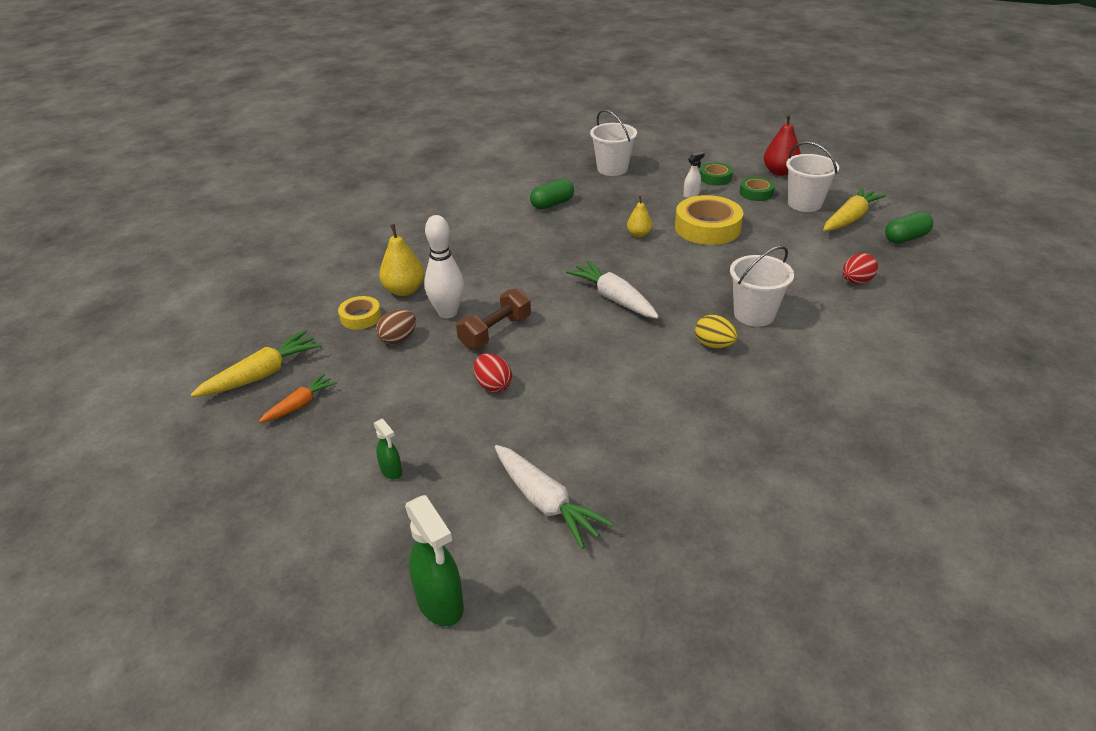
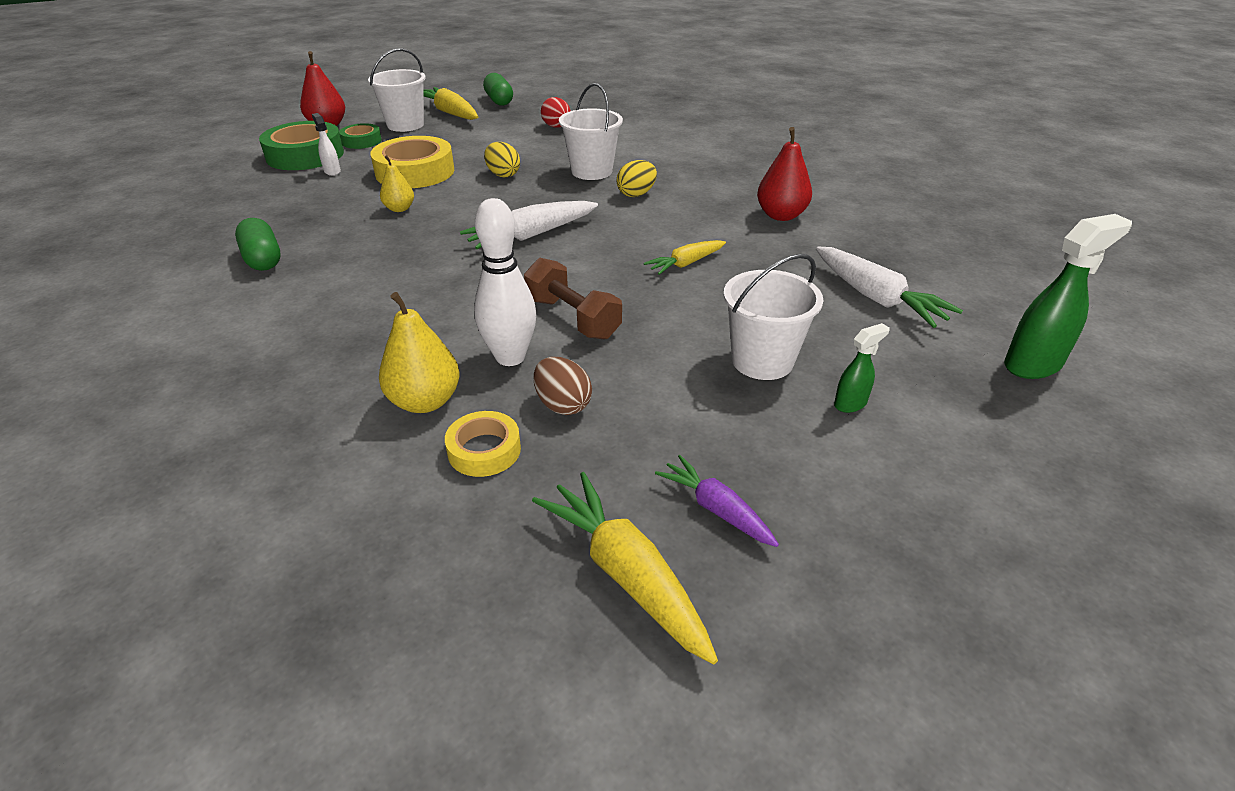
camera: 85 degrees left, 0 degrees up
orange carrot [259,374,337,423] -> purple carrot [655,455,779,547]
red egg [474,353,512,393] -> none
white carrot [495,445,614,549] -> white carrot turned 90 degrees clockwise [816,247,963,328]
white bucket [590,110,637,176] -> white bucket moved to [723,254,823,380]
green tape [700,162,733,186] -> green tape [259,121,344,170], size x1.85
none -> yellow egg [484,142,520,178]
none -> yellow carrot [644,240,726,275]
none -> red pear [757,127,812,221]

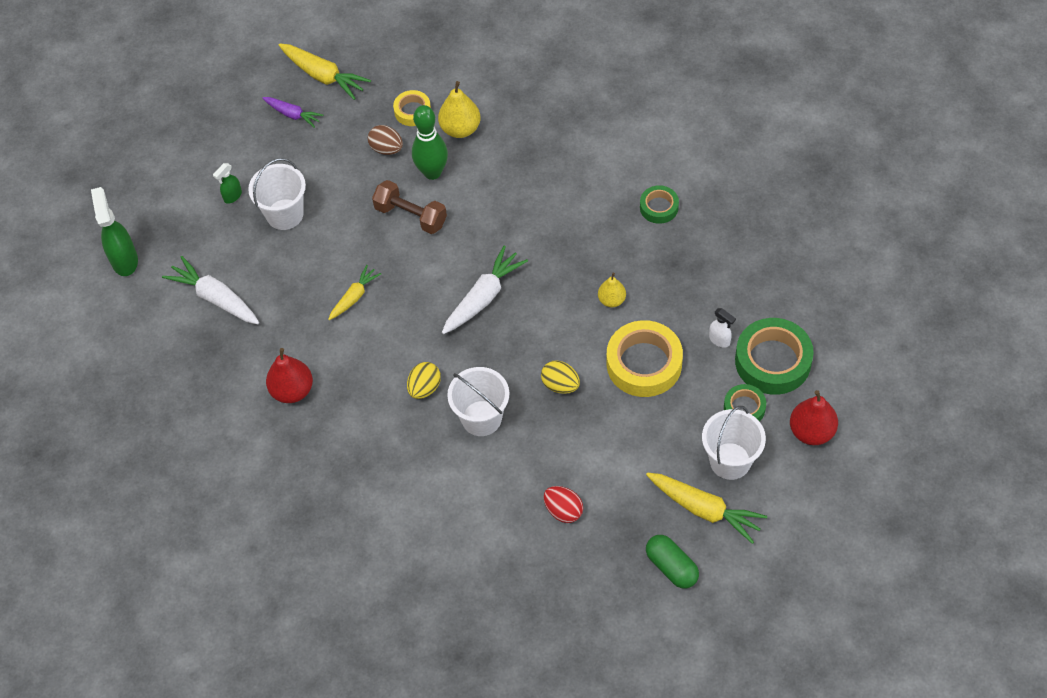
camera: 165 degrees right, 20 degrees up
green capsule [235,218,281,271] -> green tape [640,185,679,224]
white bowling pin [474,198,536,366] -> green bowling pin [412,105,448,180]
green spray bottle [1004,214,1132,379] -> green spray bottle turned 120 degrees clockwise [91,187,138,276]

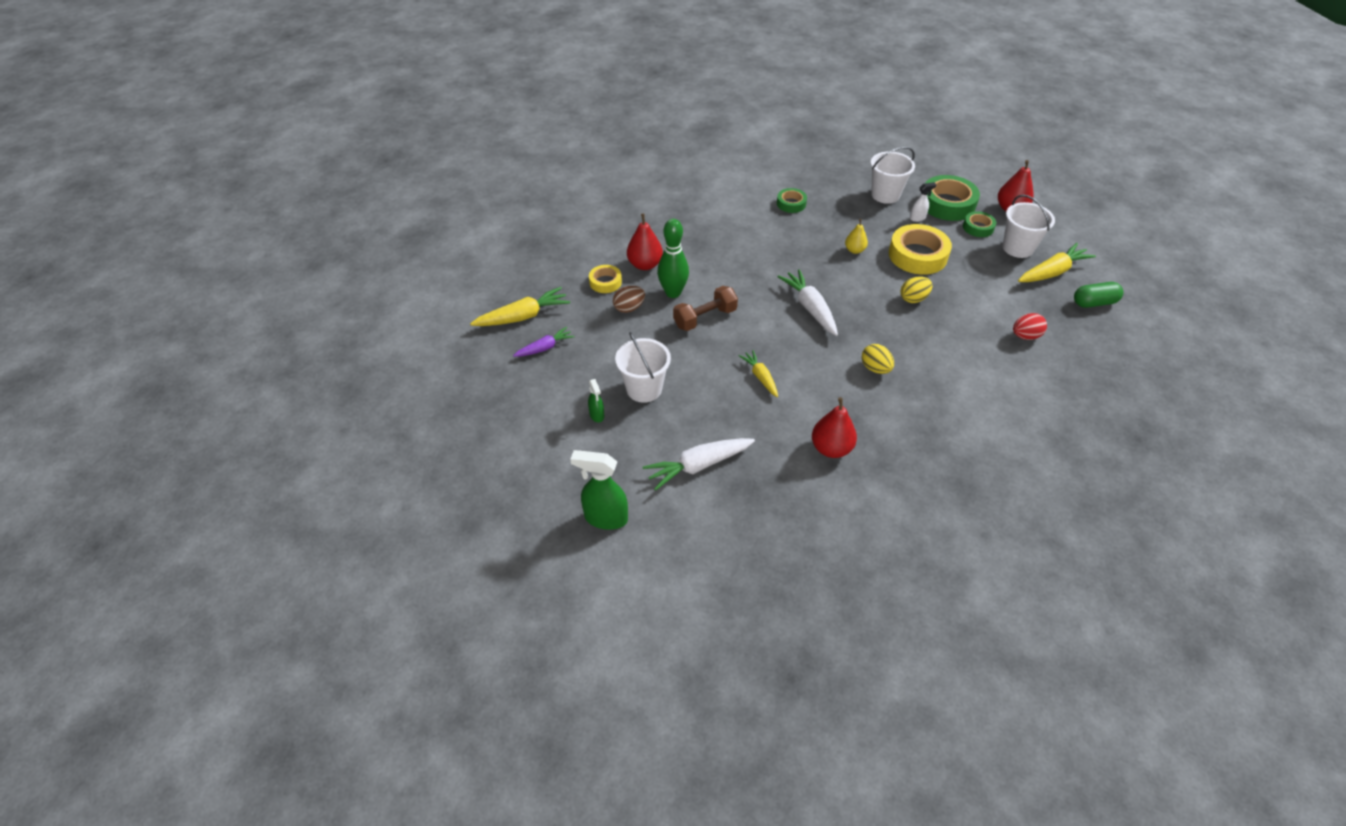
camera: 65 degrees left, 10 degrees down
yellow pear [438,81,481,138] -> red pear [627,213,663,270]
white bucket [447,367,509,436] -> white bucket moved to [871,147,915,204]

